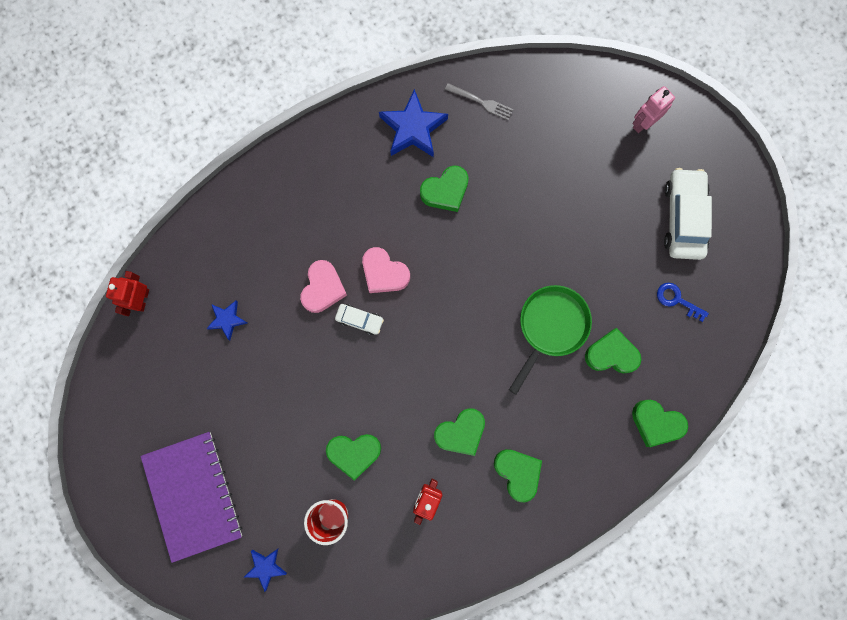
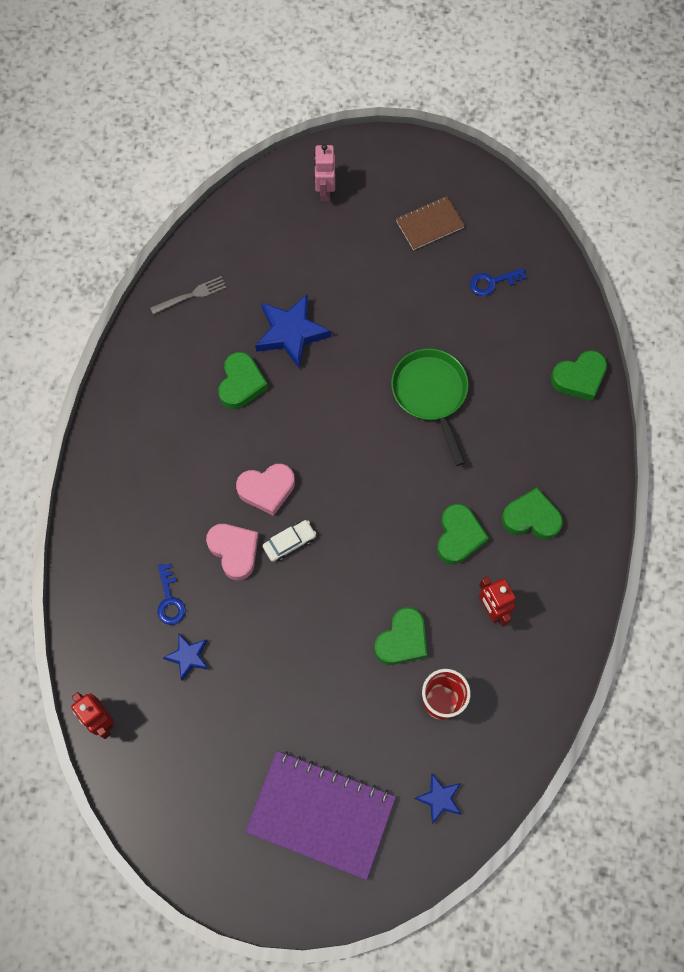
camera: 50 degrees left, 10 degrees down
blue star [379,89,448,157] -> blue star moved to [255,294,331,368]
green heart [585,328,641,374] -> none
white car [664,168,712,260] -> brown notebook [396,196,465,250]
none -> blue key [157,564,186,625]

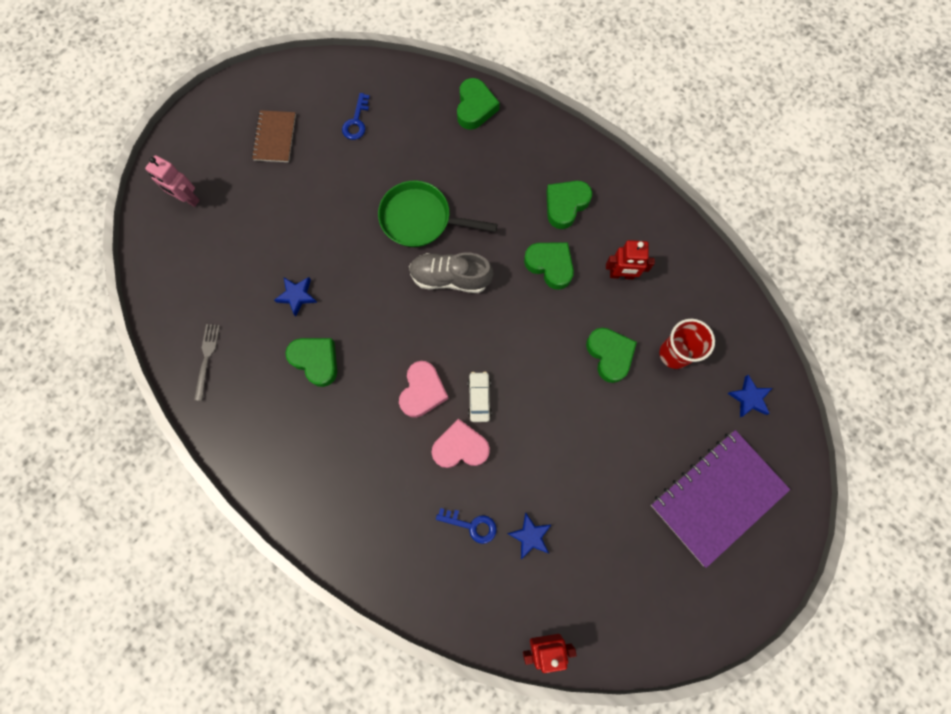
camera: 60 degrees left, 5 degrees up
blue star [255,294,331,368] -> blue star [274,277,317,317], size x0.56
none -> grey shoe [409,253,494,293]

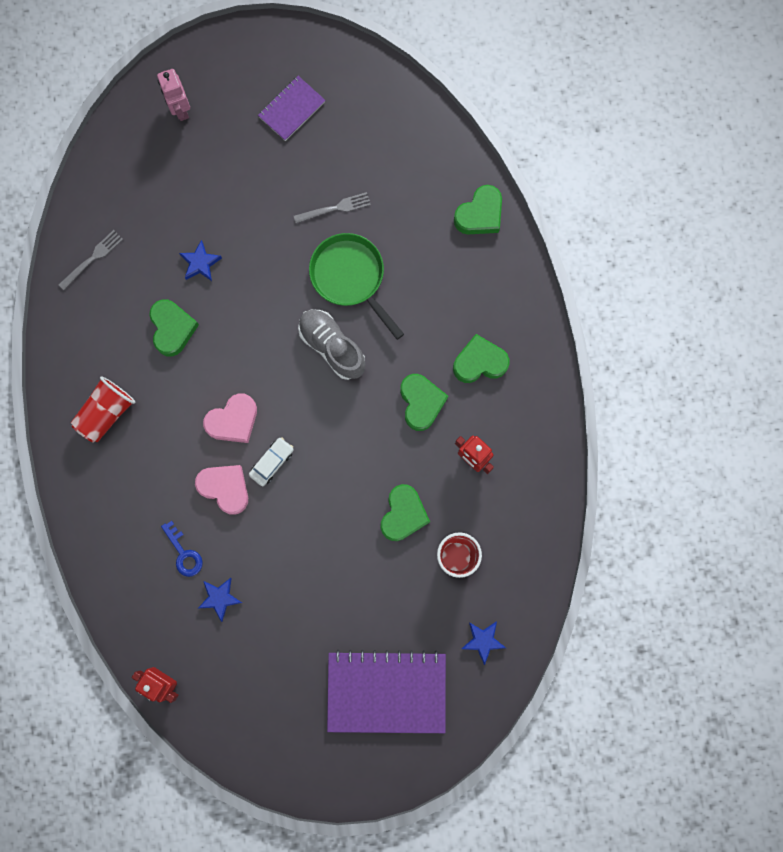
camera: 40 degrees right, 5 degrees up
brown notebook [252,110,296,162] -> purple notebook [258,76,325,141]
blue key [342,93,370,140] -> none
none -> red cup [71,376,135,443]
none -> grey fork [294,192,371,223]

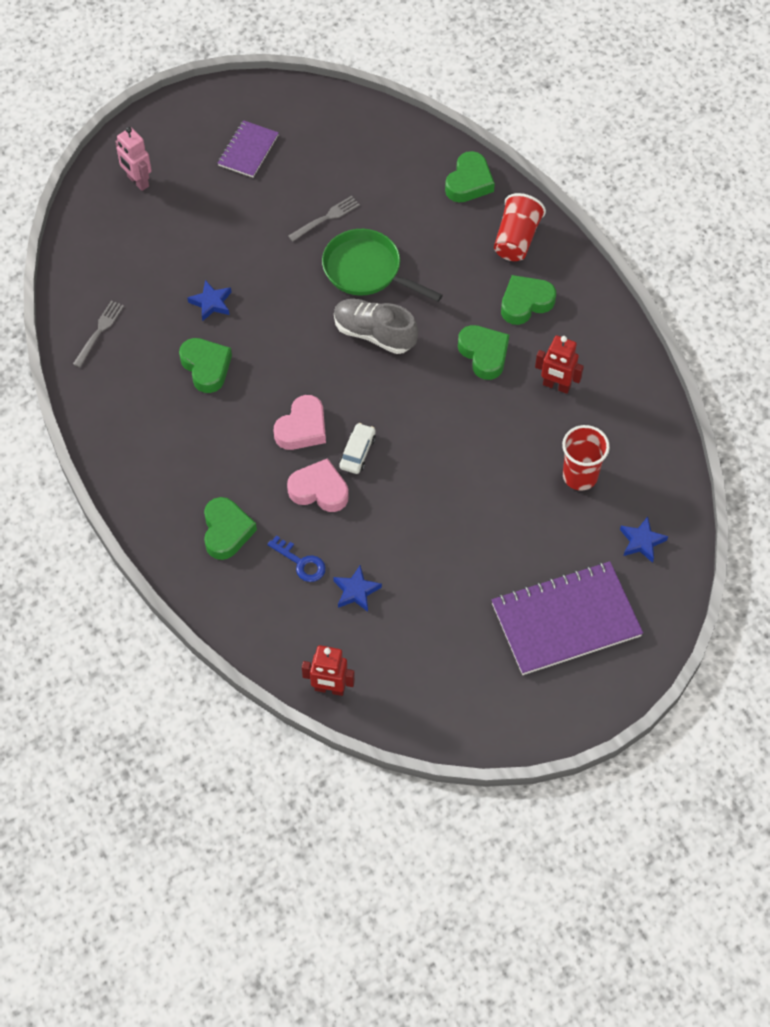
camera: 20 degrees left, 20 degrees down
red cup [71,376,135,443] -> red cup moved to [494,193,546,261]
green heart [381,484,430,541] -> green heart moved to [204,497,257,560]

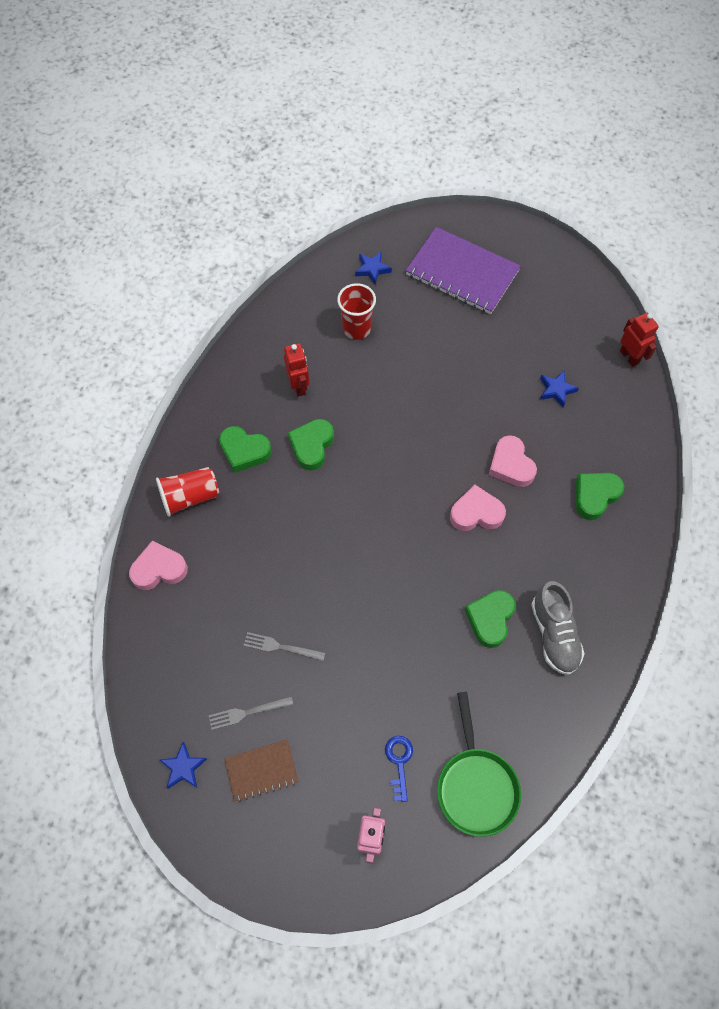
camera: 130 degrees left, 5 degrees up
grey fork [73,300,124,367] -> grey fork moved to [209,696,293,730]
blue star [187,280,231,321] -> blue star moved to [160,742,207,789]
purple notebook [218,120,279,177] -> brown notebook [224,739,299,802]
blue key [267,536,326,582] -> blue key moved to [385,736,413,802]
green pan [322,229,443,302] -> green pan moved to [437,692,521,837]
grey shoe [334,299,418,354] -> grey shoe moved to [531,581,585,675]
white car [339,423,376,474] -> none
green heart [445,151,495,203] -> pink heart [129,540,188,590]

